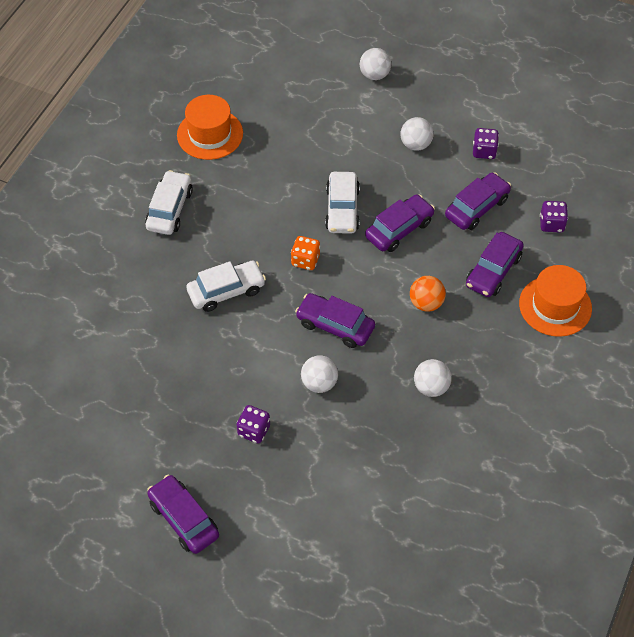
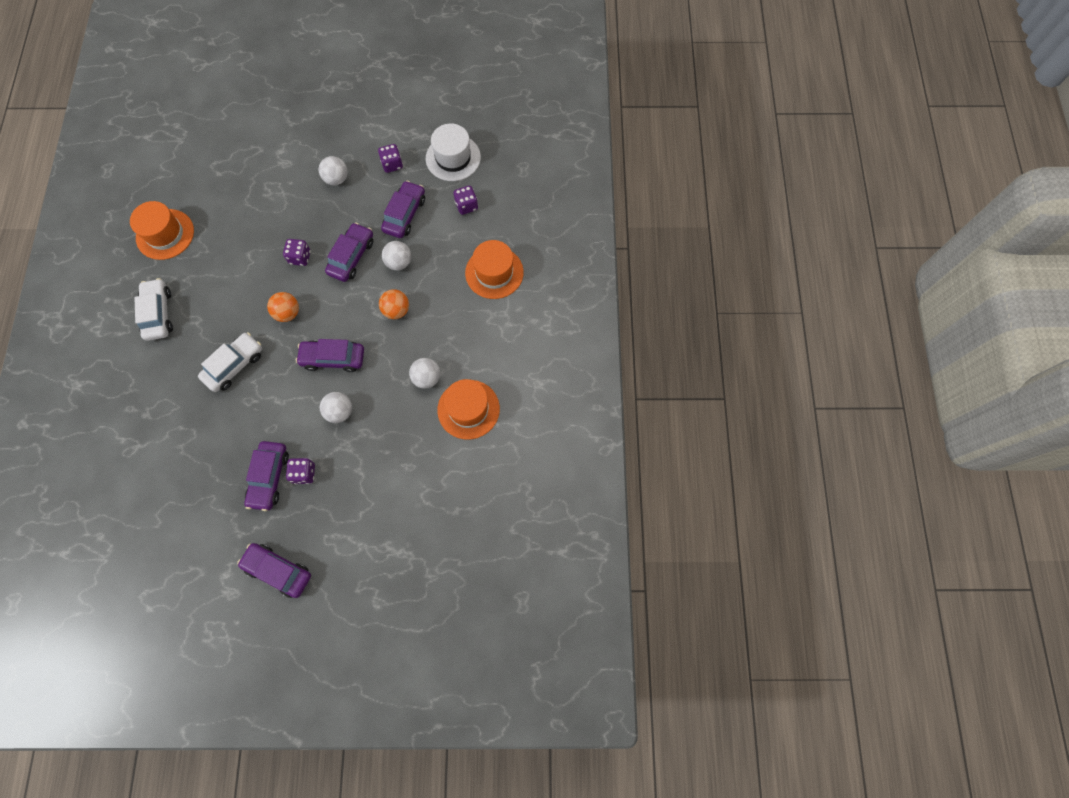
camera: 25 degrees left, 15 degrees up
orange dice [291,236,320,270] -> orange ball [267,292,299,322]
white car [325,172,360,234] -> purple dice [283,239,311,266]
white ball [360,48,391,80] -> white ball moved to [382,241,411,270]
purple car [466,232,524,297] -> purple car moved to [244,441,289,511]
none -> white hat [426,124,481,181]
none -> orange hat [437,379,500,440]

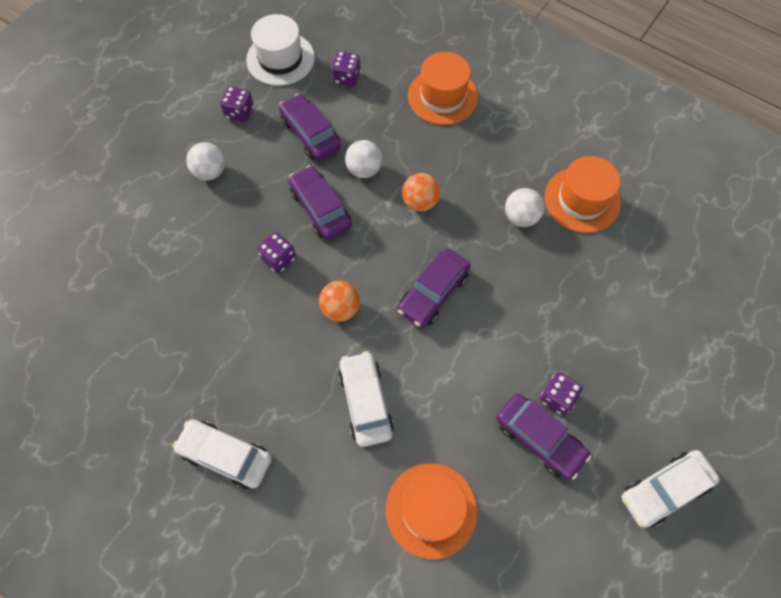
camera: 55 degrees left, 5 degrees down
orange hat [130,201,194,260] -> orange hat moved to [386,463,478,559]
purple car [237,543,311,598] -> white car [621,450,720,528]
white ball [320,392,352,423] -> none

